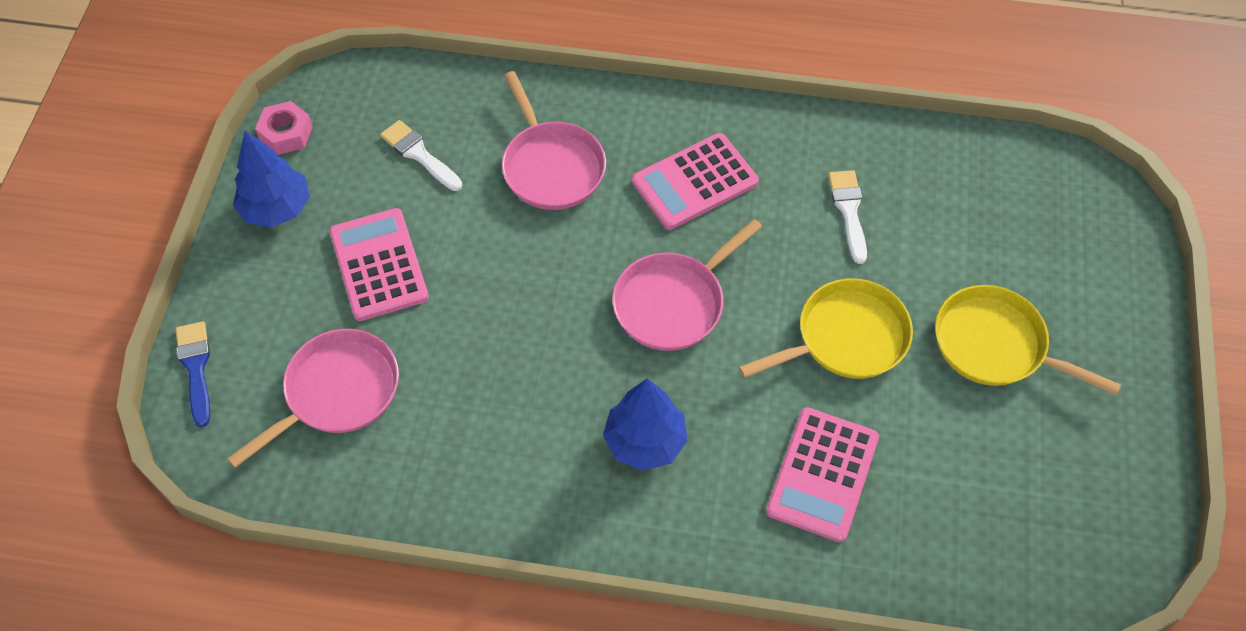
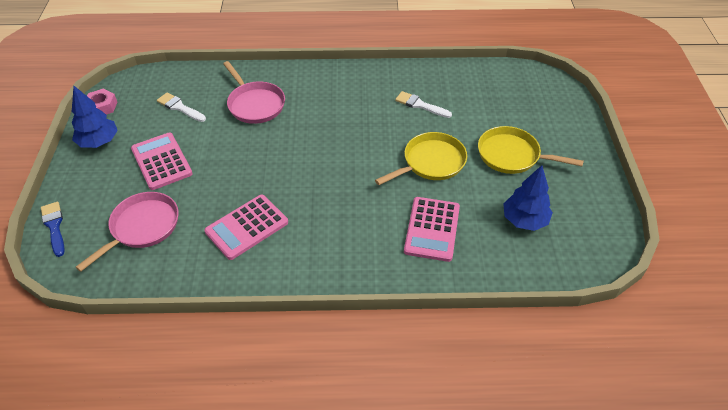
camera: 10 degrees left, 10 degrees down
blue tree [603,378,688,471] -> blue tree moved to [503,165,553,231]
pink pan [612,219,762,351] -> none
pink calculator [632,133,759,230] -> pink calculator moved to [204,195,288,260]
white brush [828,170,867,264] -> white brush turned 45 degrees counterclockwise [395,91,452,118]

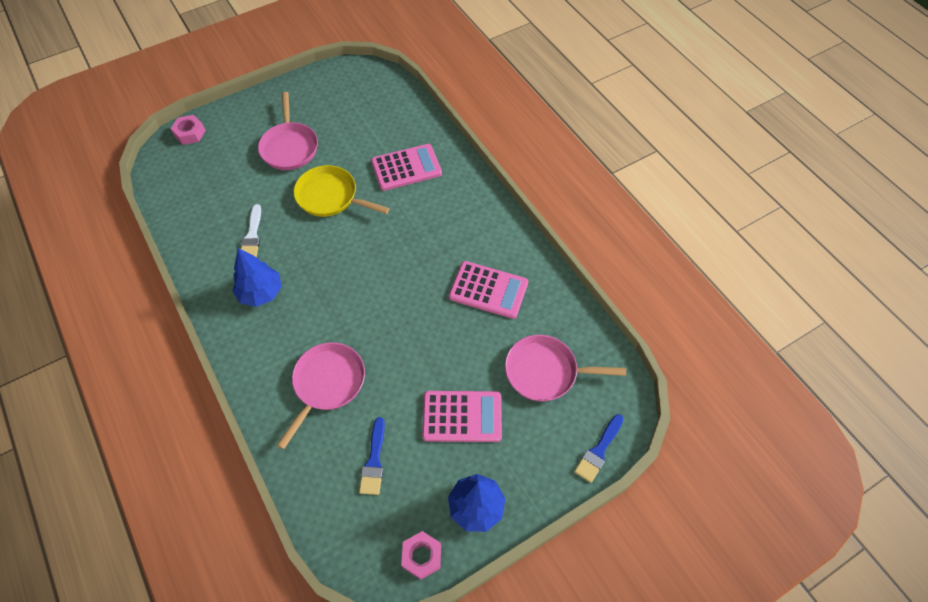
camera: 120 degrees left, 10 degrees up
pink calculator [131,133,193,190] -> pink calculator turned 120 degrees counterclockwise [422,391,502,442]
white brush [157,93,206,122] -> blue brush [359,417,385,495]
yellow pan [478,126,584,174] -> pink pan [258,92,318,170]
blue tree [503,165,553,231] -> blue tree moved to [232,248,282,307]
none -> pink nut [170,115,206,145]

